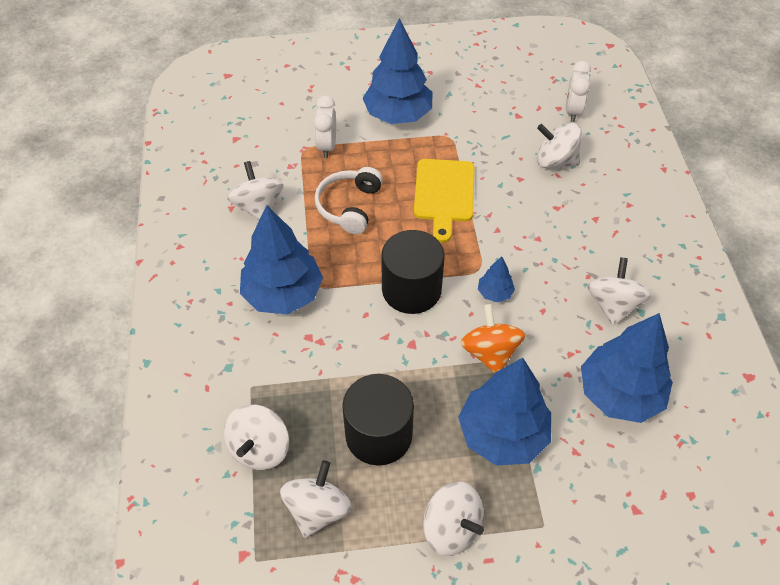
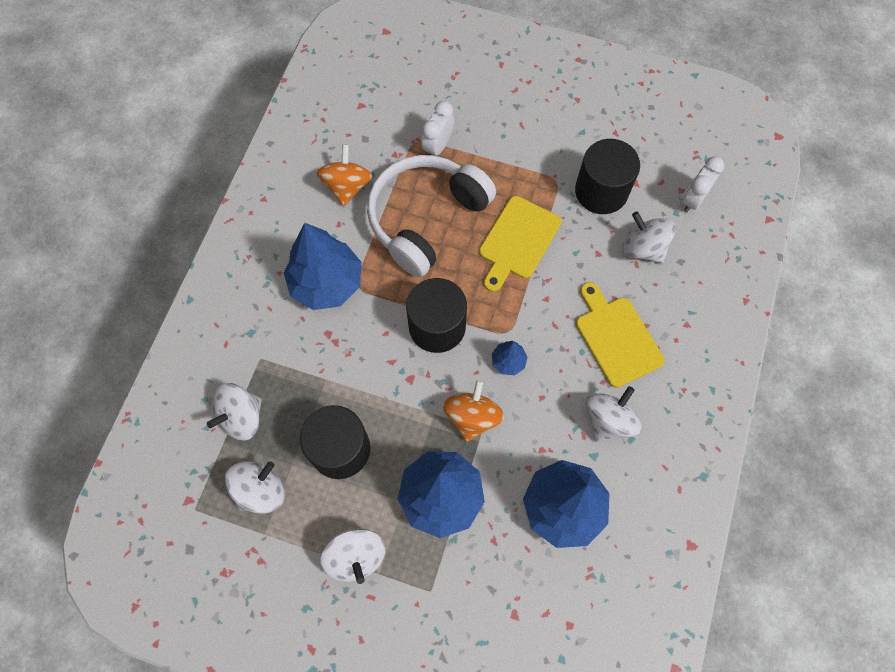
camera: 25 degrees right, 15 degrees up
white spinning top [227,161,283,220] -> orange spinning top [317,144,372,206]
white headphones [315,167,383,234] -> white headphones [367,155,496,277], size x1.73
blue tree [363,18,432,124] -> none
none -> black cylinder [575,139,640,214]
none -> yellow cutting board [576,282,665,388]

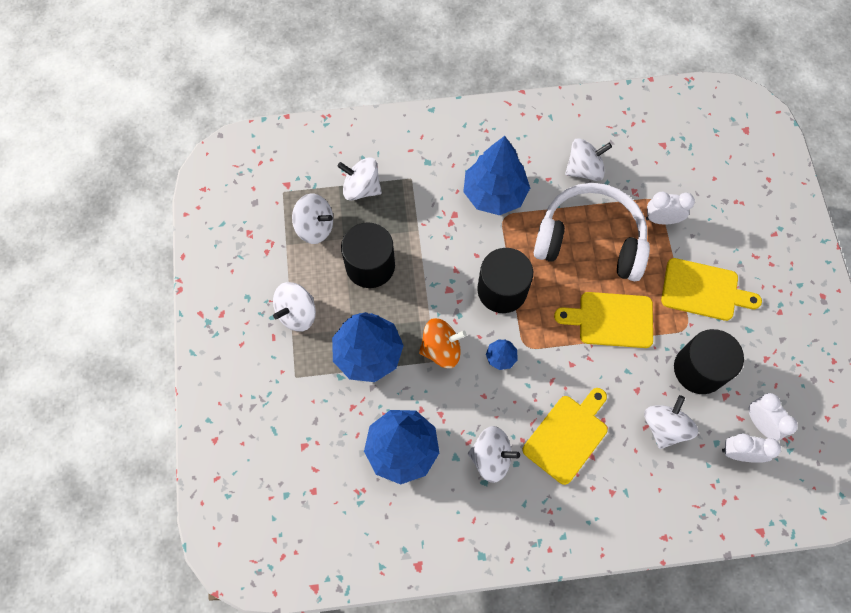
camera: 65 degrees right, 0 degrees up
orange spinning top [317,144,372,206] -> white spinning top [565,138,612,181]
none -> yellow cutting board [661,258,762,321]
none -> white clock [748,393,798,441]

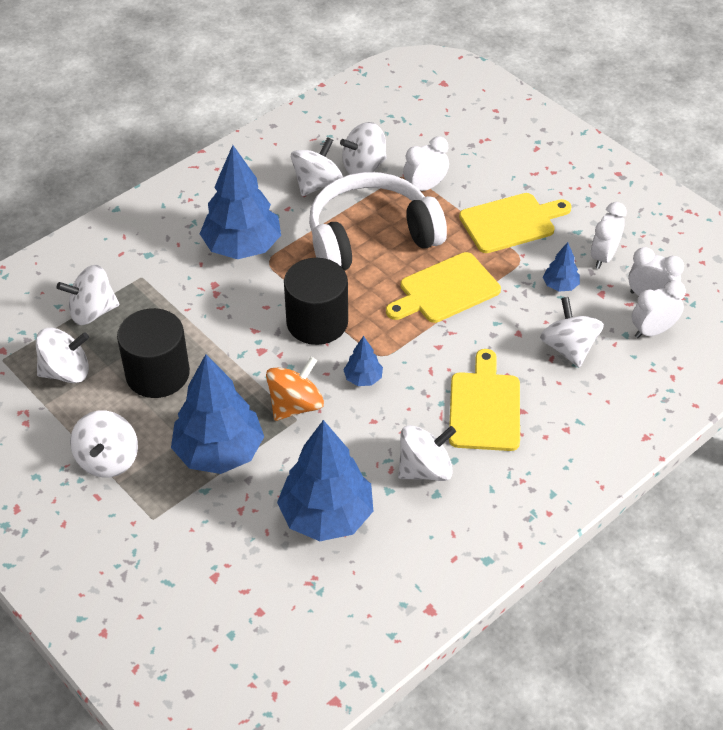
camera: 35 degrees left, 20 degrees down
black cylinder [674,329,744,394] -> blue tree [543,242,580,292]
none -> white spinning top [340,122,387,174]
none -> white clock [591,202,627,269]

